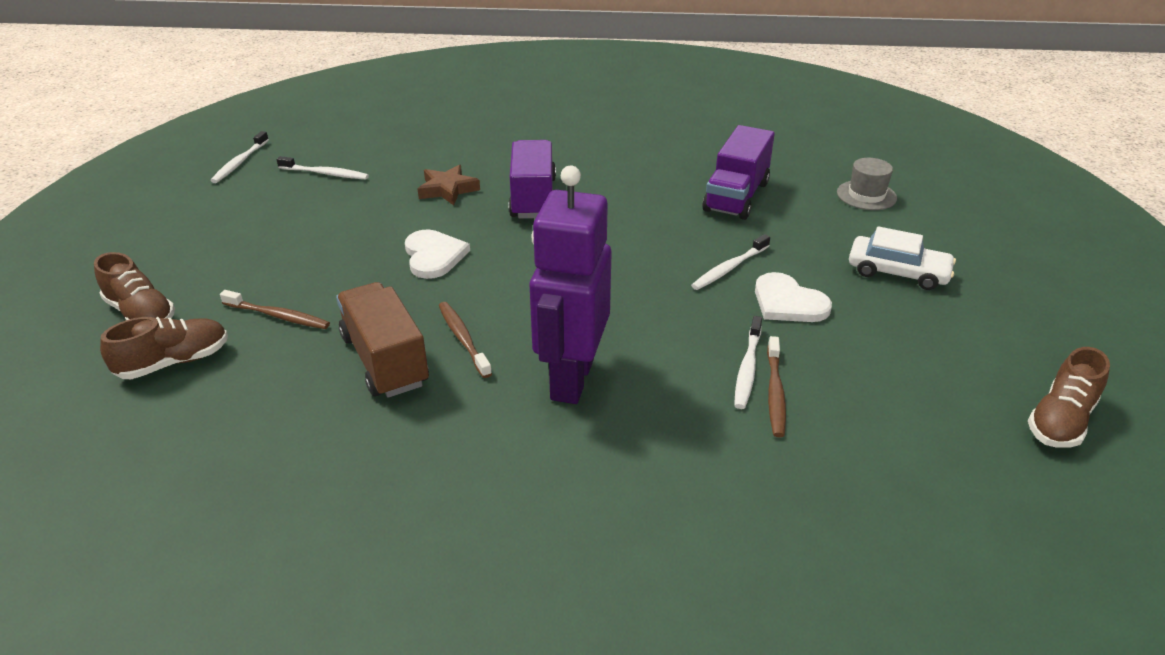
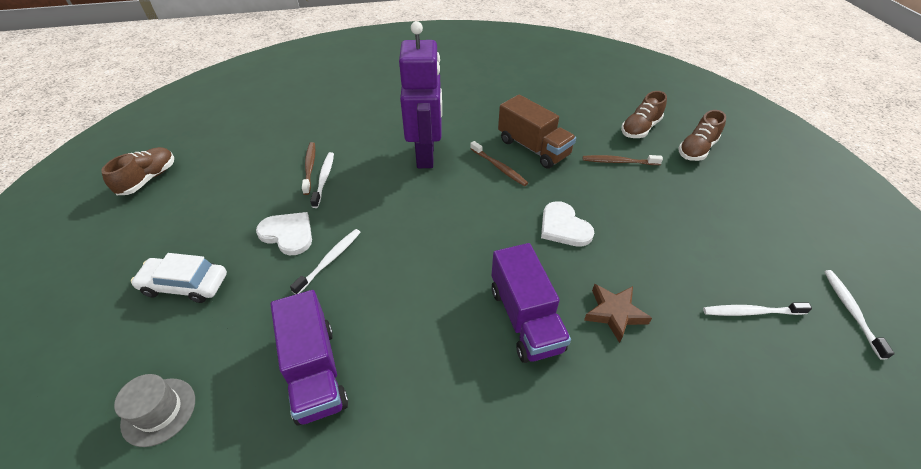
camera: 165 degrees right, 10 degrees up
brown shoe [94,252,175,320] -> brown shoe turned 75 degrees counterclockwise [678,110,726,161]
purple truck [703,125,775,220] -> purple truck turned 150 degrees clockwise [271,290,348,425]

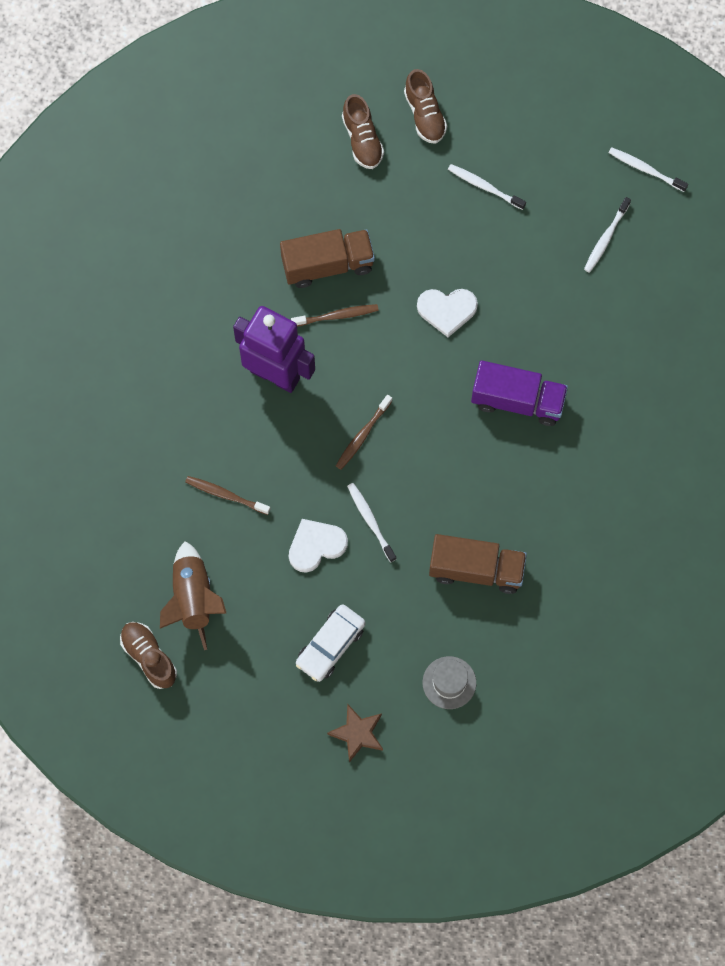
camera: 60 degrees left, 25 degrees up
purple truck [271,290,348,425] -> brown truck [429,534,527,594]
white toothbrush [310,152,334,208] -> white toothbrush moved to [448,164,526,210]
brown toothbrush [583,155,663,165] -> brown toothbrush moved to [336,395,392,470]
brown star [584,284,652,343] -> brown star moved to [327,704,383,762]
none -> brown rocket [160,541,227,650]

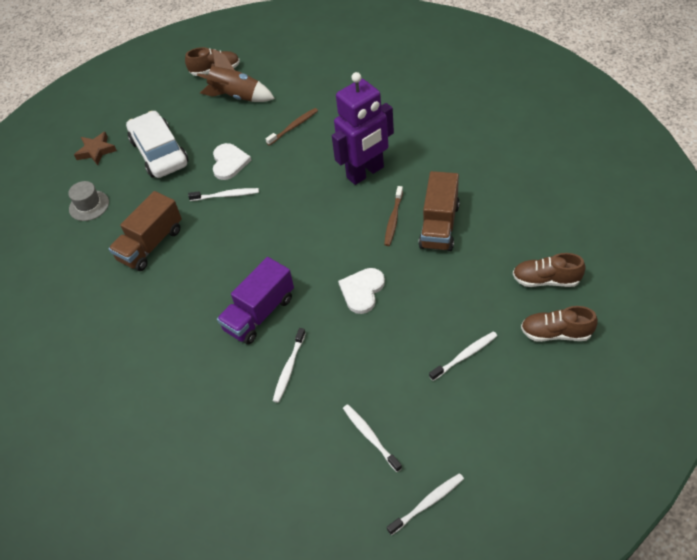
camera: 120 degrees right, 20 degrees down
white car [296,604,366,682] -> white car [126,111,188,178], size x1.51
brown toothbrush [336,395,392,470] -> none
none -> white toothbrush [273,328,306,403]

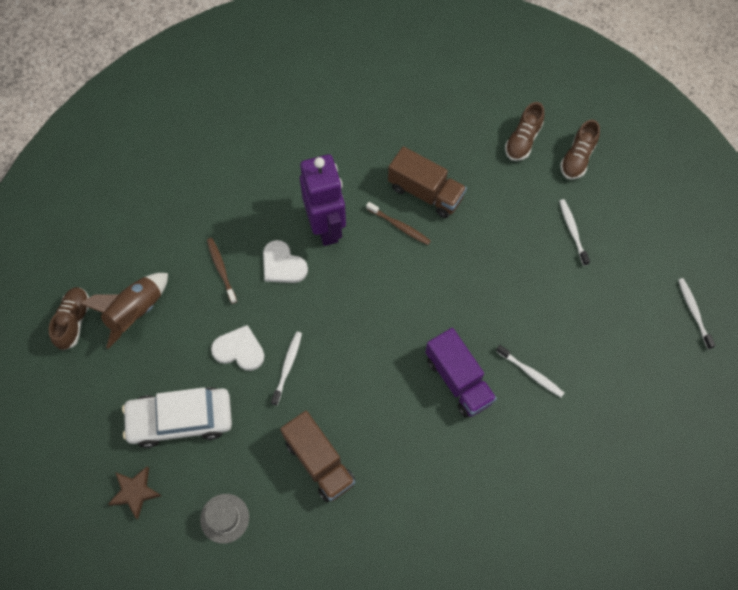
camera: 75 degrees left, 15 degrees up
white heart [338,268,385,314] -> white heart moved to [263,240,308,283]
white toothbrush [343,404,402,472] -> none

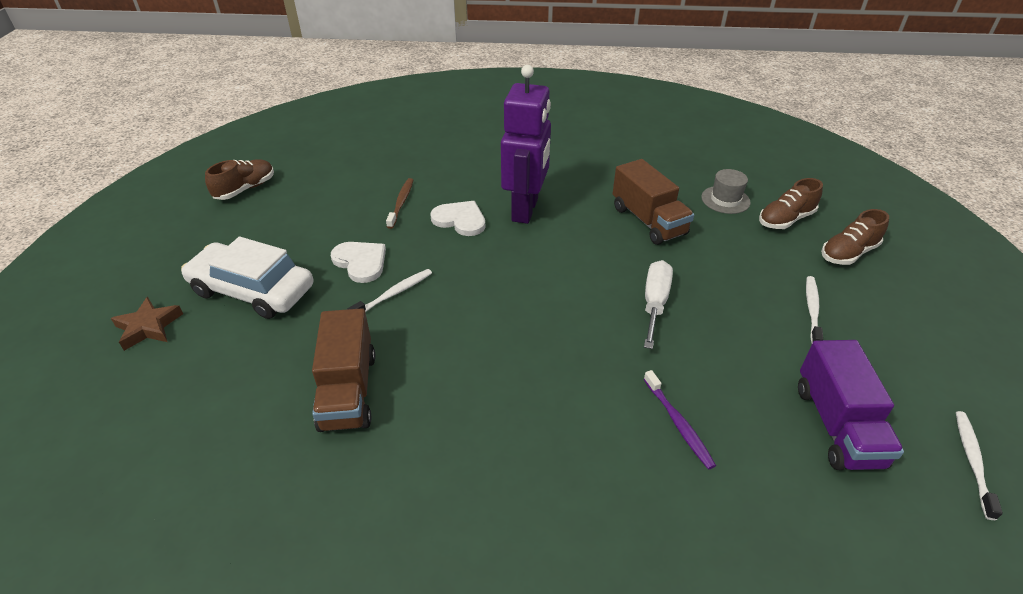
camera: 30 degrees right, 25 degrees down
brown rocket [80,273,168,349] -> none
grey hat [200,494,249,544] -> grey hat moved to [701,169,751,214]
white heart [263,240,308,283] -> white heart turned 135 degrees clockwise [431,201,485,236]
brown toothbrush [366,202,431,245] -> none
purple truck [425,328,497,418] -> purple truck moved to [798,340,904,470]
white toothbrush [496,345,564,397] -> purple toothbrush [644,370,716,469]
none -> white screwdriver [644,260,673,349]

